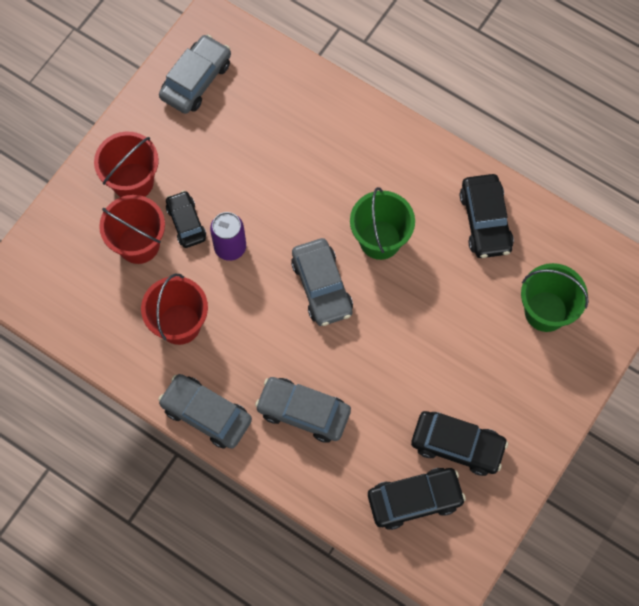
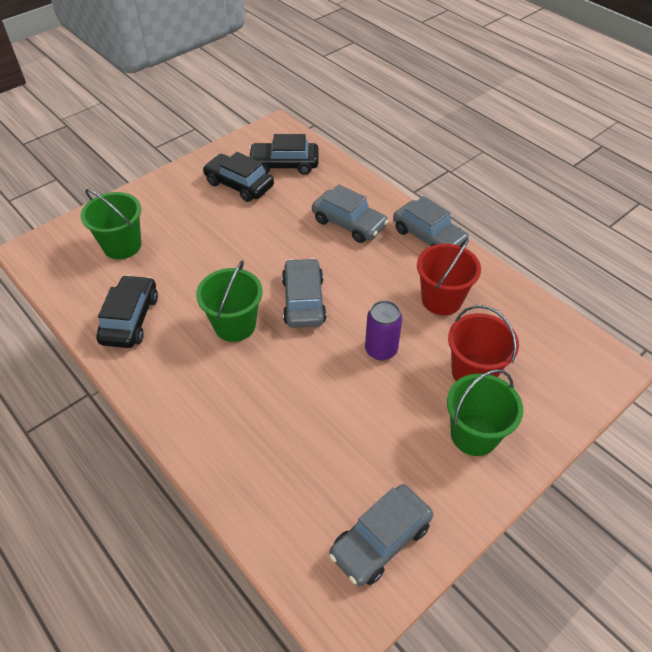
camera: 165 degrees left, 20 degrees down
red bucket [94,132,159,197] -> green bucket [447,369,523,456]
black car [166,191,206,248] -> none

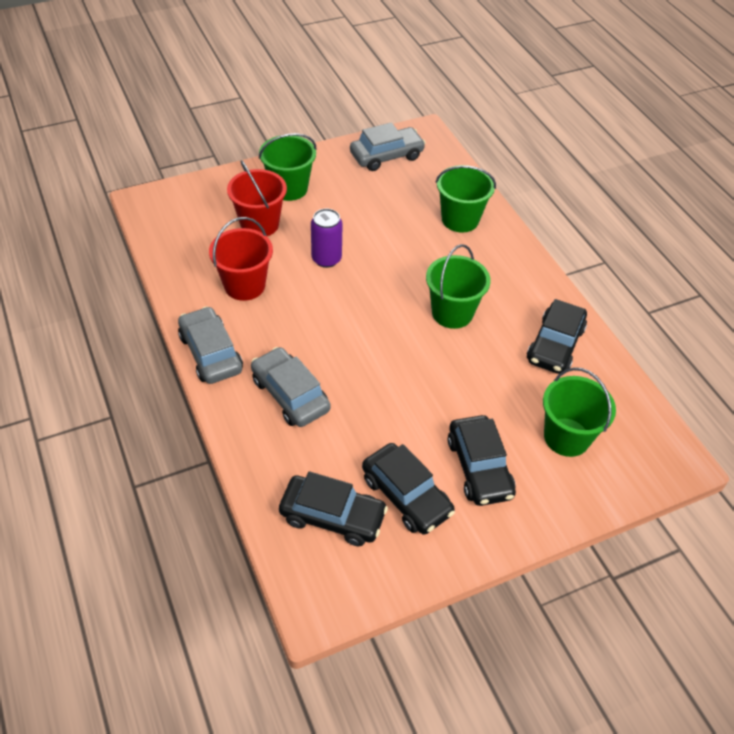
camera: 165 degrees left, 0 degrees up
grey car [282,258,327,328] -> none
none -> green bucket [436,165,496,233]
none -> black car [448,415,516,506]

